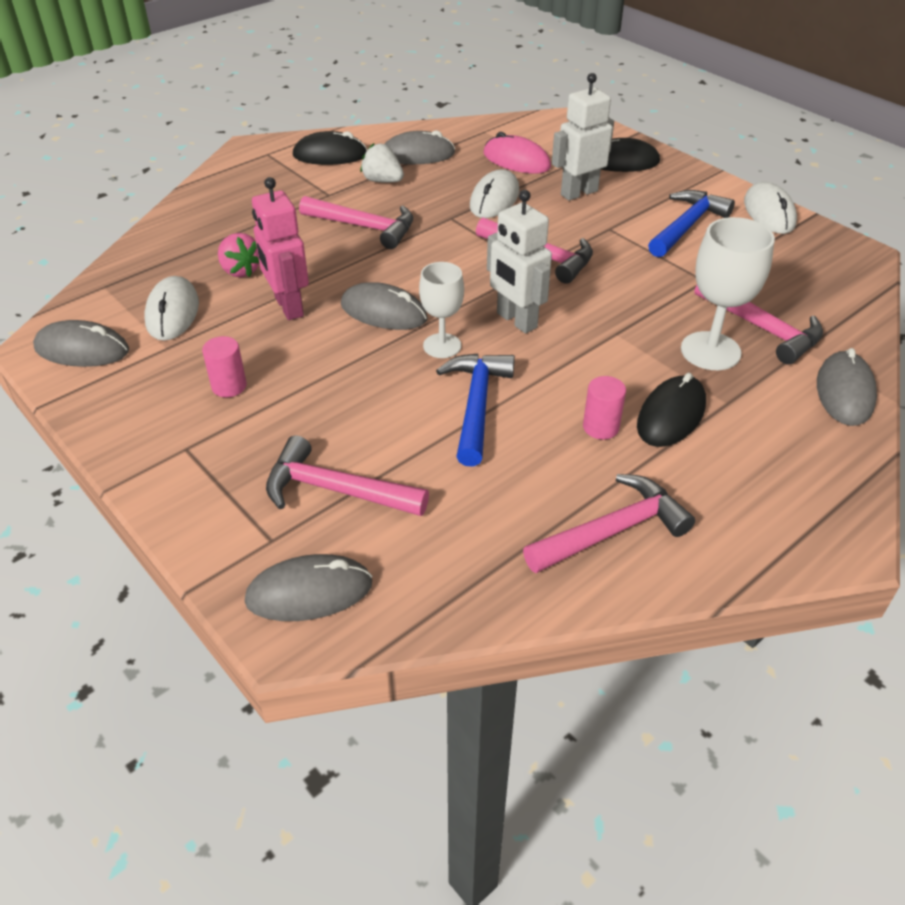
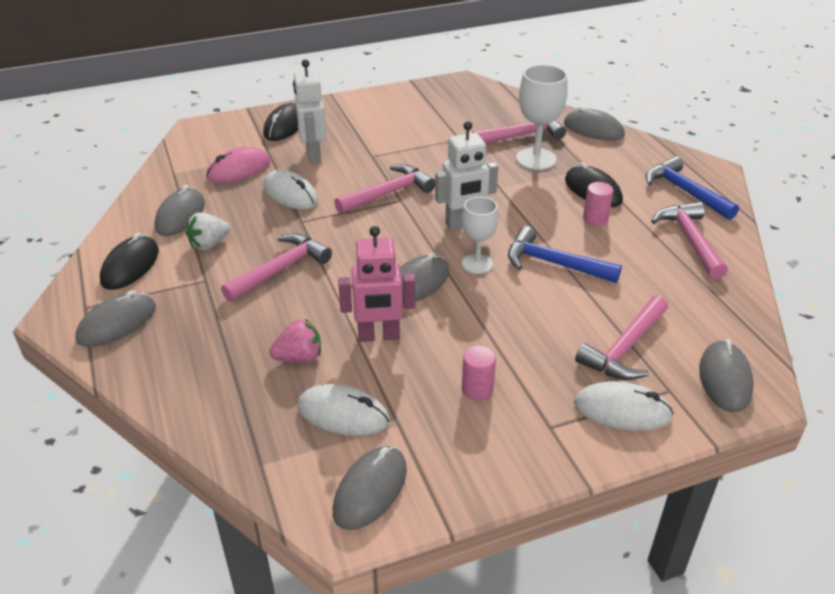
camera: 70 degrees left, 5 degrees down
blue hammer [648,190,735,257] -> blue hammer moved to [645,156,739,220]
white mouse [744,182,797,234] -> white mouse moved to [574,381,674,431]
none -> grey mouse [75,290,156,347]

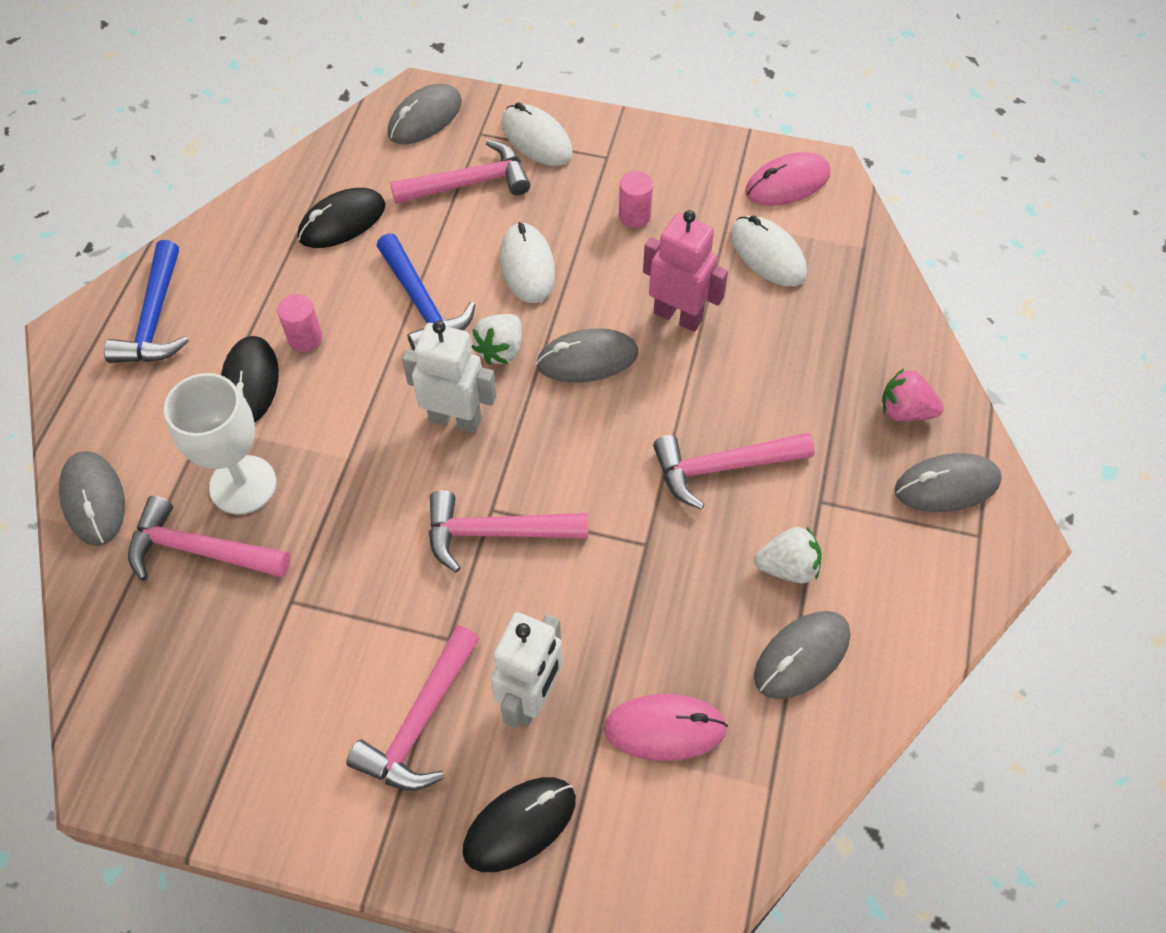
camera: 145 degrees left, 20 degrees up
black mouse [100,233,159,290] -> black mouse moved to [298,188,385,248]
white mouse [263,170,318,209] -> white mouse moved to [500,222,555,303]
pink strawberry [269,319,321,363] -> pink strawberry moved to [882,368,944,421]
grey mouse [333,446,407,530] -> pink mouse [745,152,831,206]
white goblet [462,197,498,274] -> white strawberry [471,314,522,365]
pink hammer [651,202,728,279] -> pink hammer moved to [346,625,480,791]

